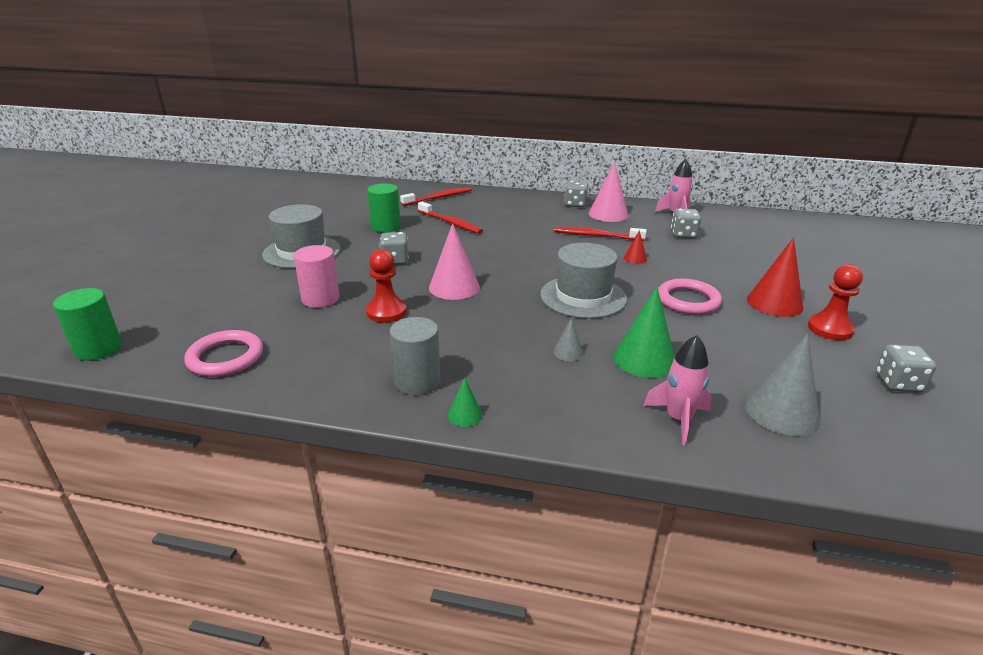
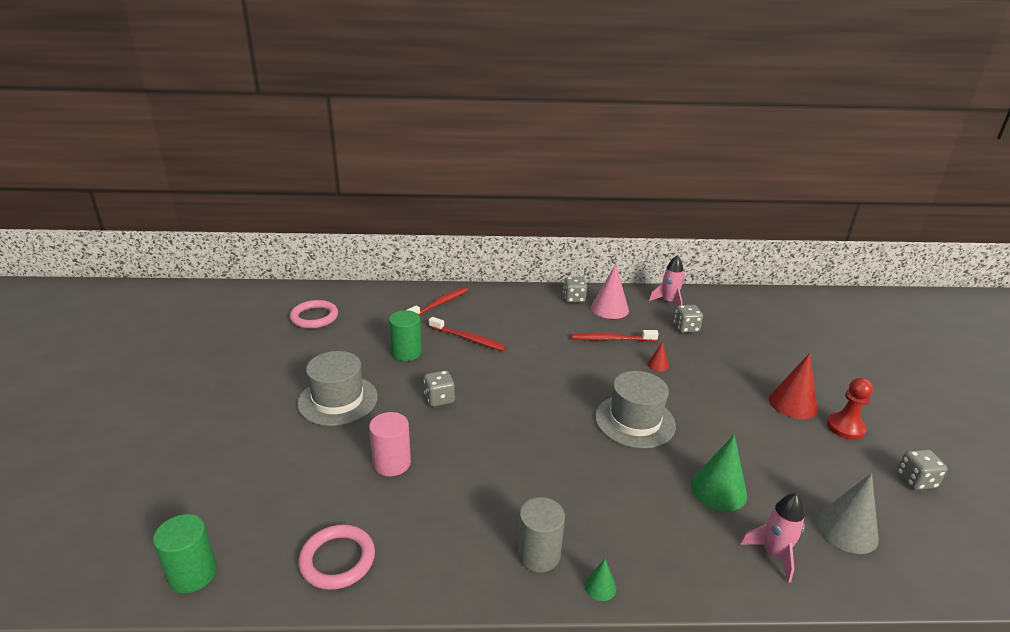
camera: 15 degrees left, 0 degrees up
red pawn [366,249,407,323] -> none
pink cone [429,223,480,300] -> none
grey cone [553,318,583,361] -> none
pink ring [658,279,722,314] -> pink ring moved to [290,300,338,329]

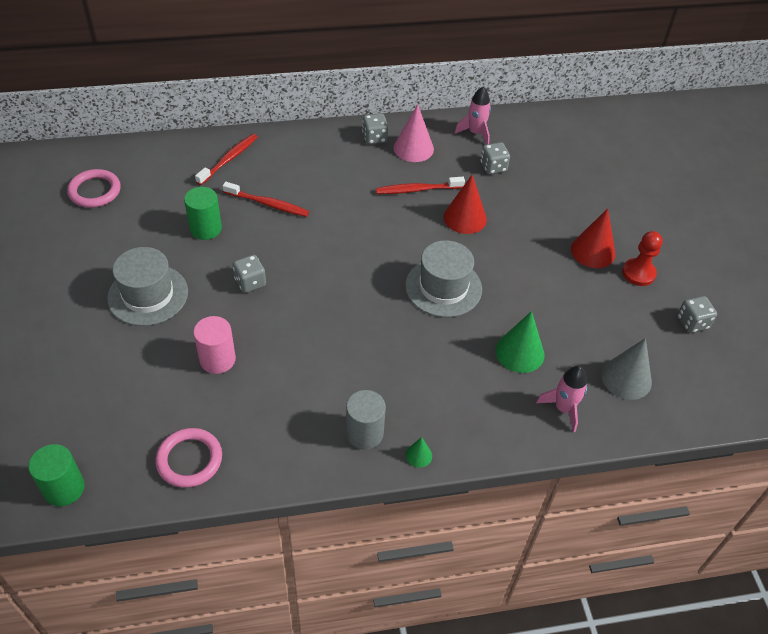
camera: 10 degrees left, 20 degrees up
red cone [648,341,669,372] -> red cone [443,174,487,234], size x2.01

